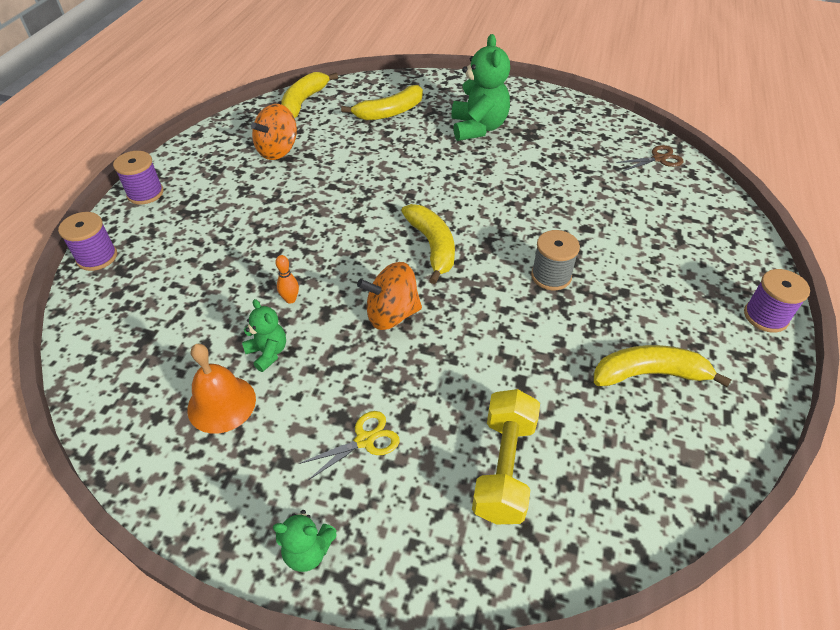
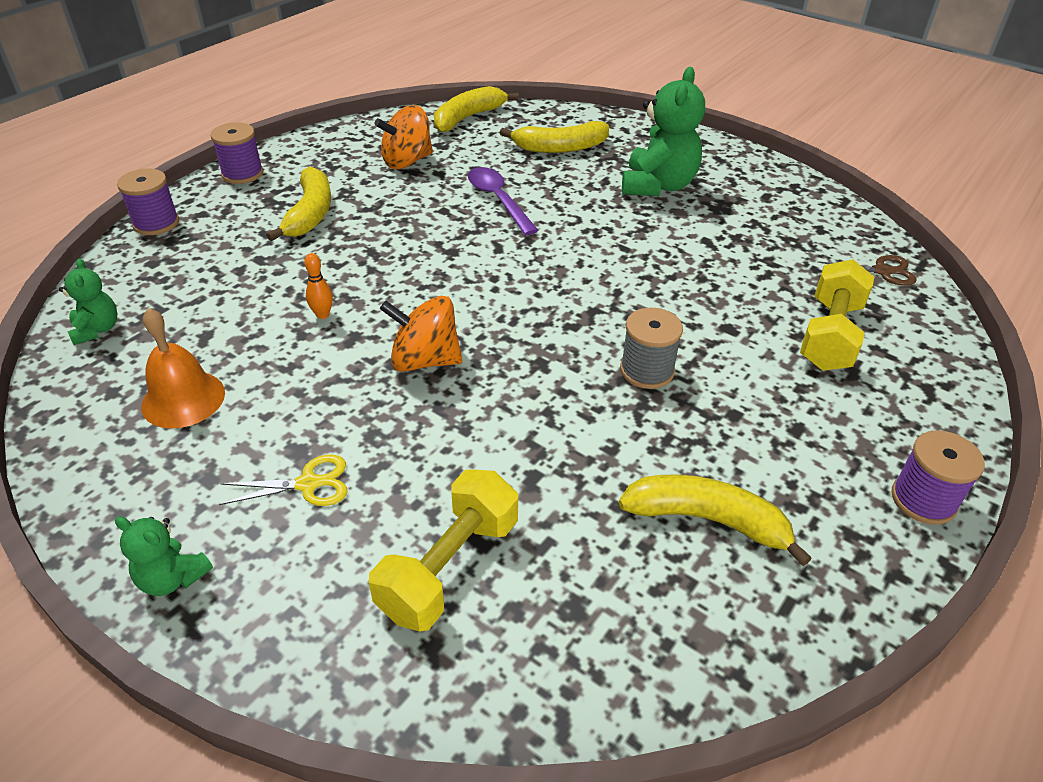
camera: 20 degrees right, 5 degrees down
green teddy bear [242,299,286,372] -> green teddy bear moved to [59,259,117,345]
yellow banana [401,204,455,284] -> yellow banana moved to [266,167,331,241]
none -> purple spoon [468,167,539,235]
none -> yellow dumbbell [800,259,874,371]

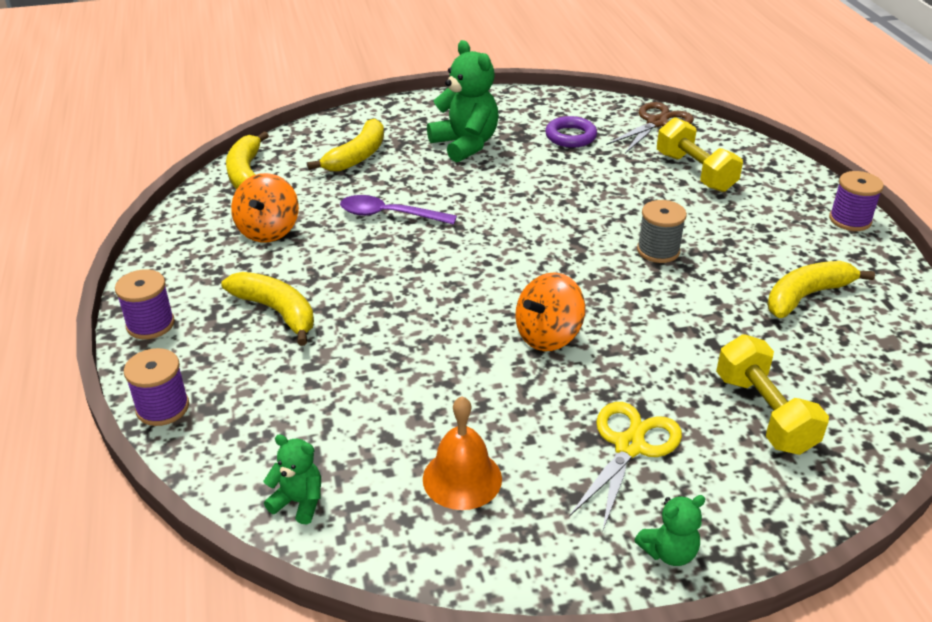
camera: 50 degrees left, 5 degrees down
yellow scissors [219,454,347,506] -> yellow scissors [569,402,682,530], size x1.54
orange bowling pin [304,253,333,319] -> none
brown scissors [817,255,917,285] -> brown scissors [606,102,694,154], size x1.54
none -> purple ring [545,116,597,148]

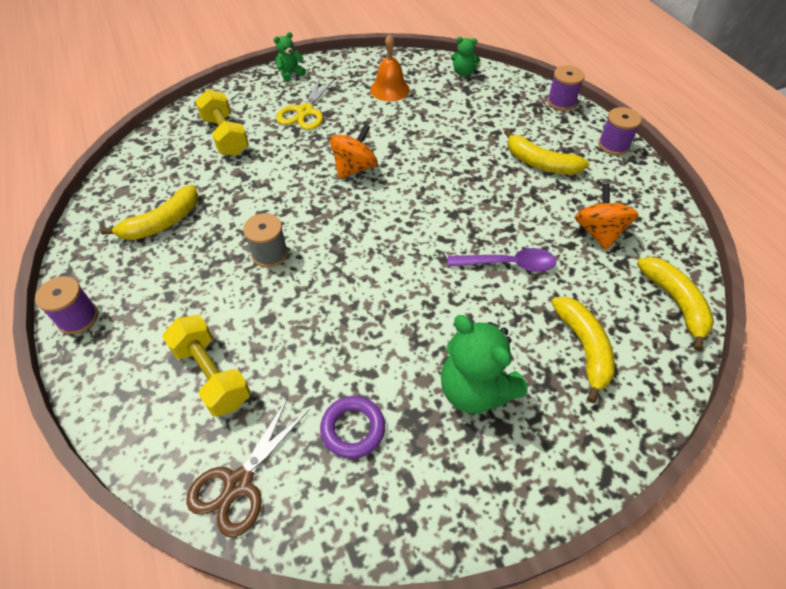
camera: 170 degrees right, 15 degrees up
yellow banana [307,118,384,172] -> yellow banana turned 150 degrees clockwise [551,297,615,403]

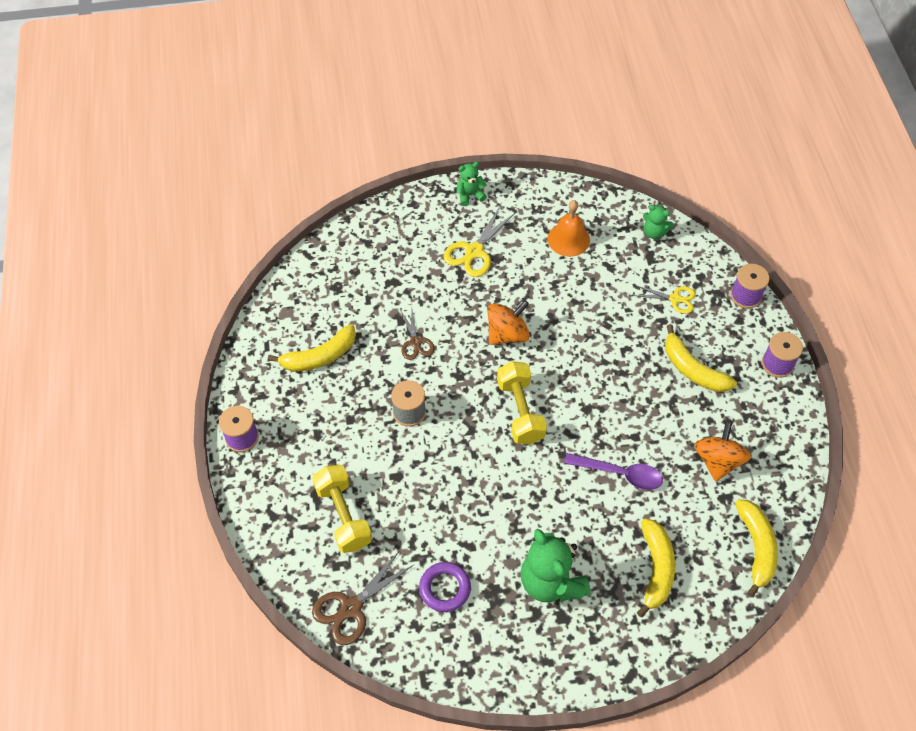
camera: 15 degrees right, 5 degrees up
yellow dumbbell [195,89,249,156] -> yellow dumbbell moved to [497,361,547,444]
none -> brown scissors [400,310,435,360]
none -> yellow scissors [633,285,696,314]

